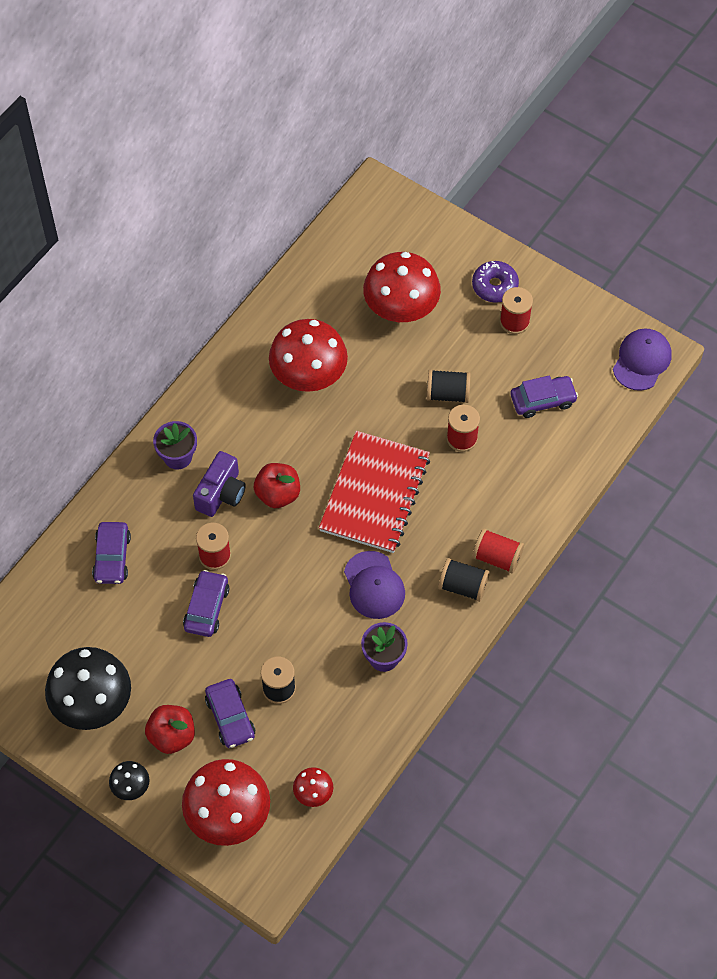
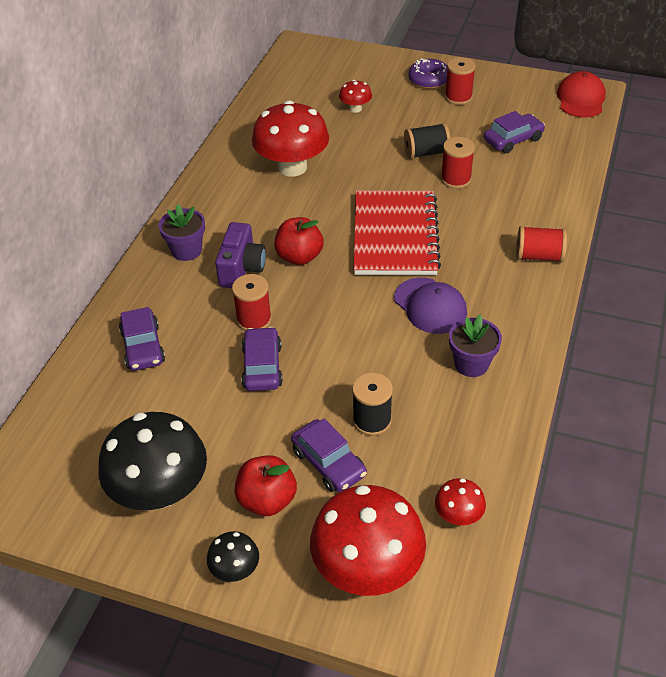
camera: 15 degrees left, 15 degrees down
red mushroom [363,252,441,322] -> red mushroom [339,80,372,113], size x0.47
black spool [438,558,490,602] -> none
purple cap [613,329,672,391] -> red cap [557,71,606,117]

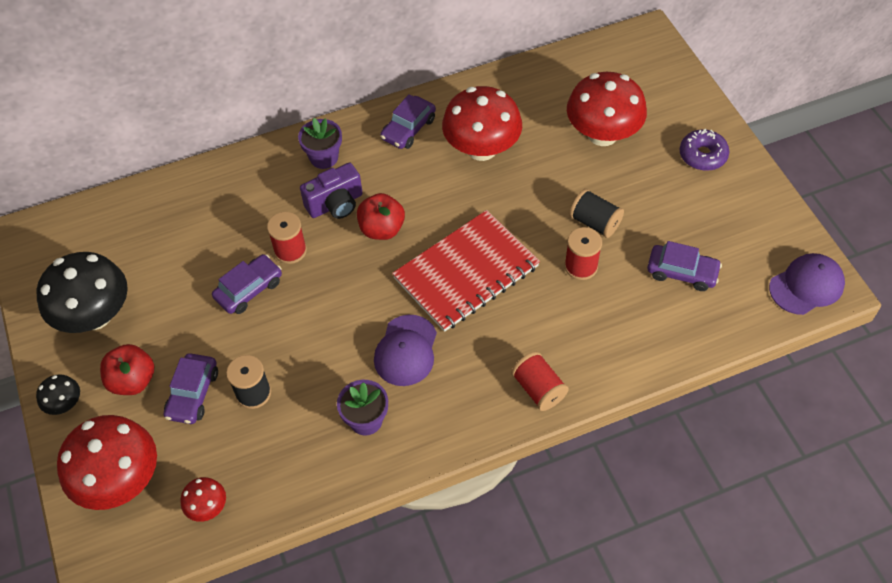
camera: 50 degrees right, 10 degrees up
purple car [119,307,165,371] -> purple car moved to [380,94,436,149]
red mushroom [339,80,372,113] -> red mushroom [567,72,647,146], size x2.15
red spool [445,57,476,105] -> none
red cap [557,71,606,117] -> purple cap [769,253,845,315]

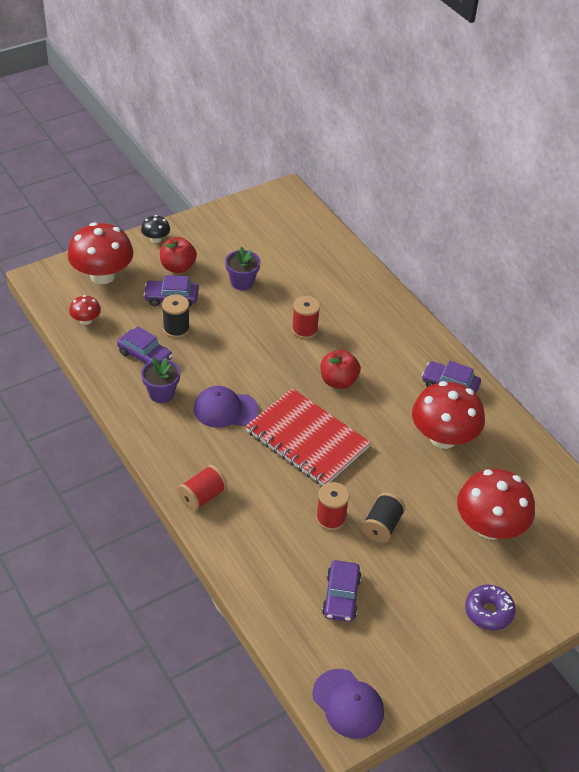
camera: 75 degrees right, 10 degrees down
black mushroom [37,252,128,333] -> none
purple car [212,254,282,314] -> purple car moved to [117,326,173,365]
purple flower pot [298,118,342,169] -> purple flower pot moved to [225,246,261,290]
purple camera [300,163,363,219] -> none

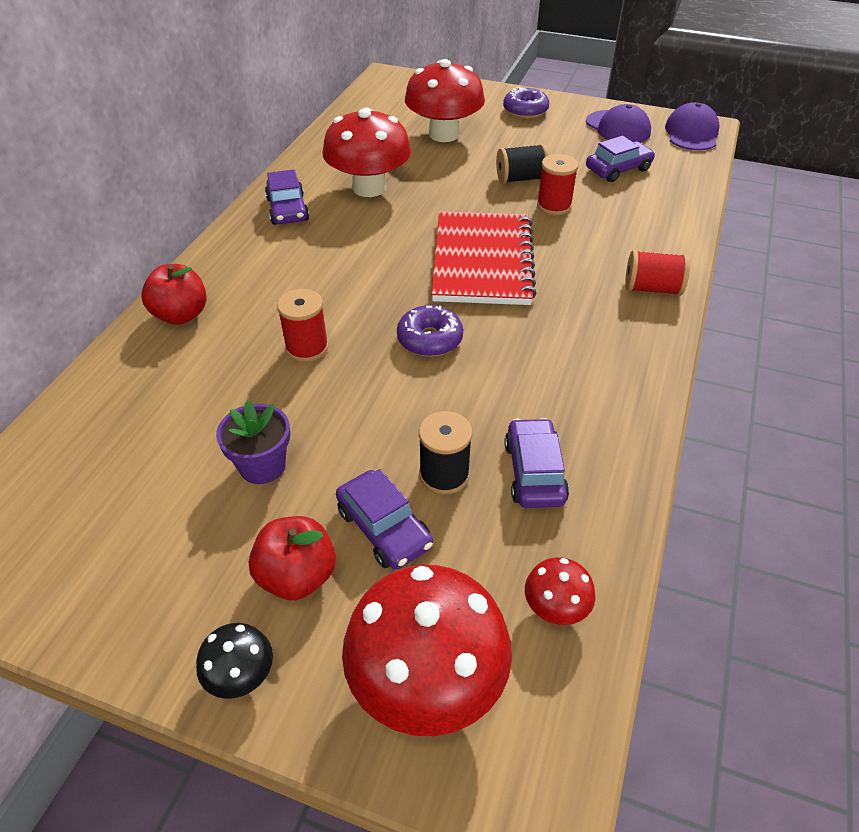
camera: 125 degrees left, 0 degrees up
purple flower pot [141,357,180,403] -> none
purple cap [194,386,259,428] -> purple cap moved to [586,104,651,143]
red apple [320,350,361,389] -> red apple moved to [142,264,207,325]
none -> purple donut [397,305,463,357]

